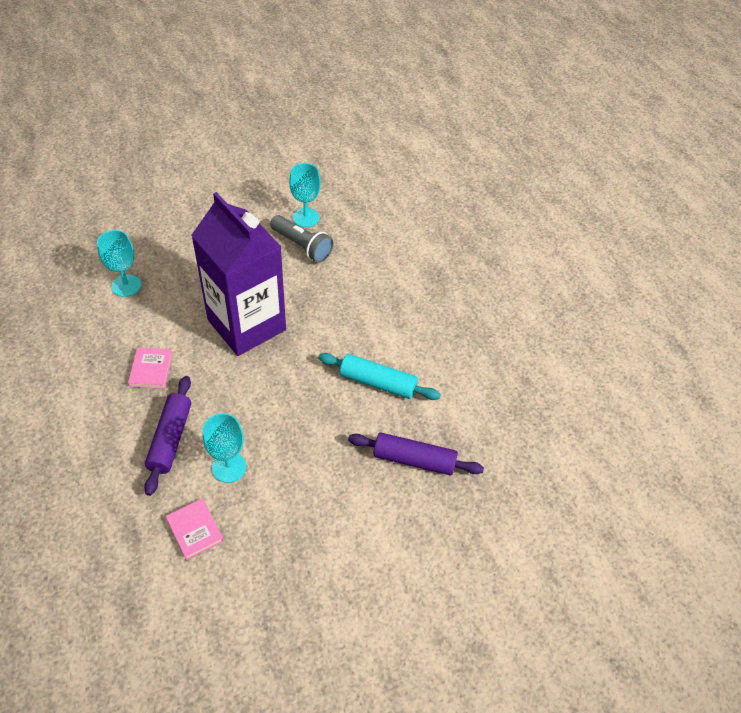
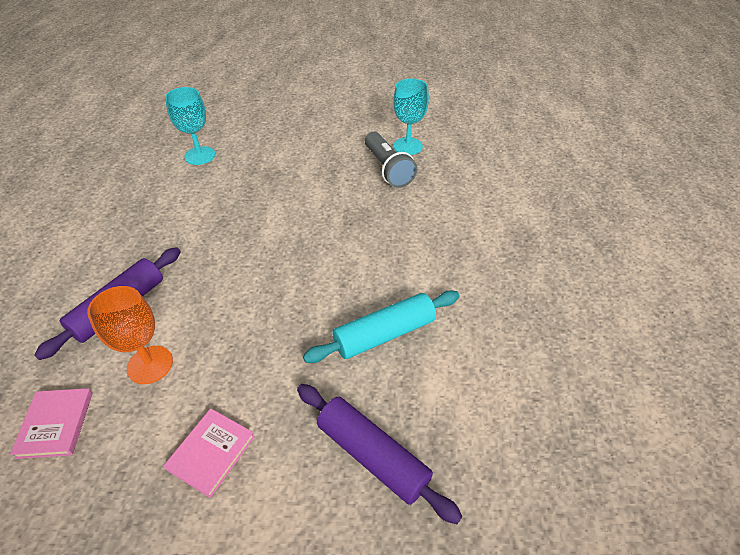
camera: 30 degrees right, 5 degrees down
pink book [128,348,173,389] -> pink book moved to [164,408,255,498]
purple carton [191,192,286,356] -> none
turquoise goblet [203,413,246,483] -> orange goblet [87,286,173,384]
turquoise rolling pin [318,353,441,400] -> turquoise rolling pin turned 75 degrees counterclockwise [303,290,459,363]

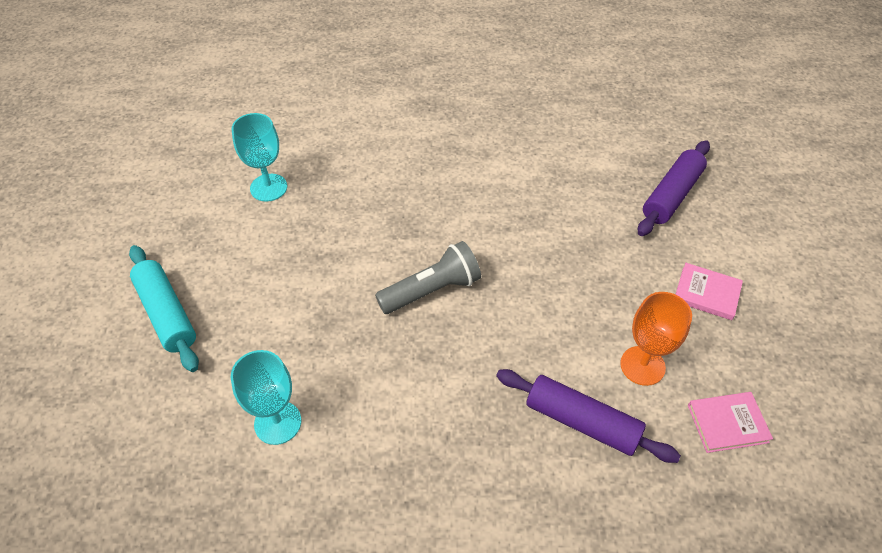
camera: 95 degrees left, 5 degrees up
turquoise rolling pin [303,290,459,363] -> turquoise rolling pin moved to [129,245,199,372]
grey flashlight [365,132,417,188] -> grey flashlight moved to [375,241,481,314]

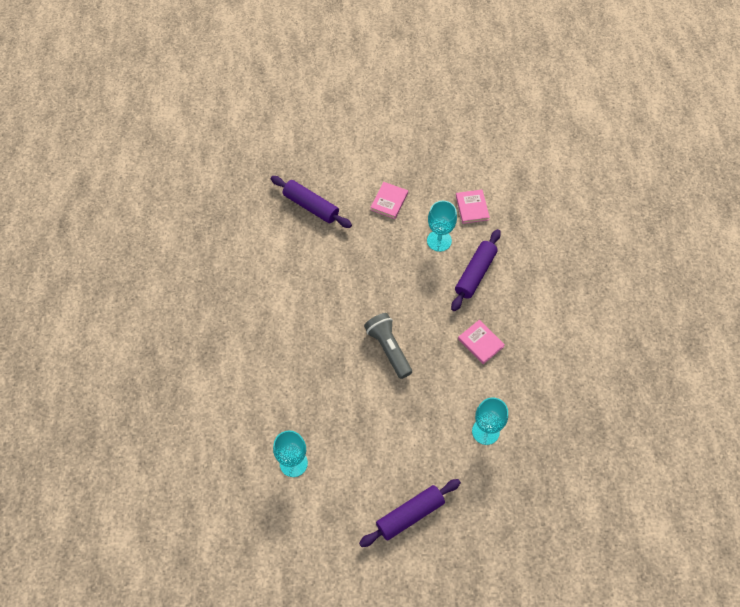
camera: 90 degrees left, 10 degrees up
turquoise rolling pin [129,245,199,372] -> purple rolling pin [359,479,461,547]
orange goblet [620,292,692,386] -> turquoise goblet [427,201,457,252]
none -> pink book [458,320,505,364]

